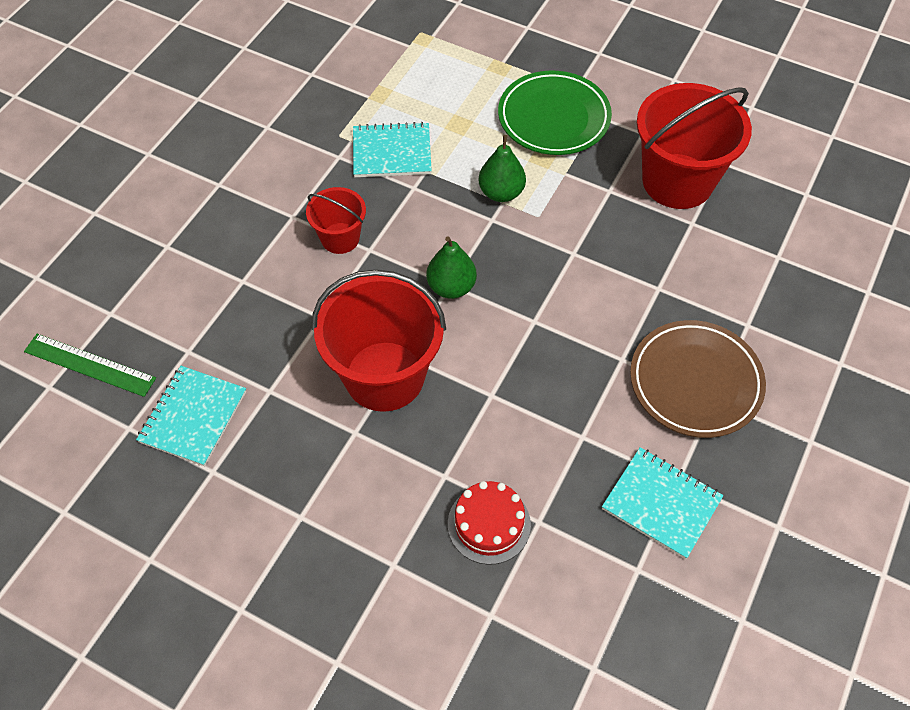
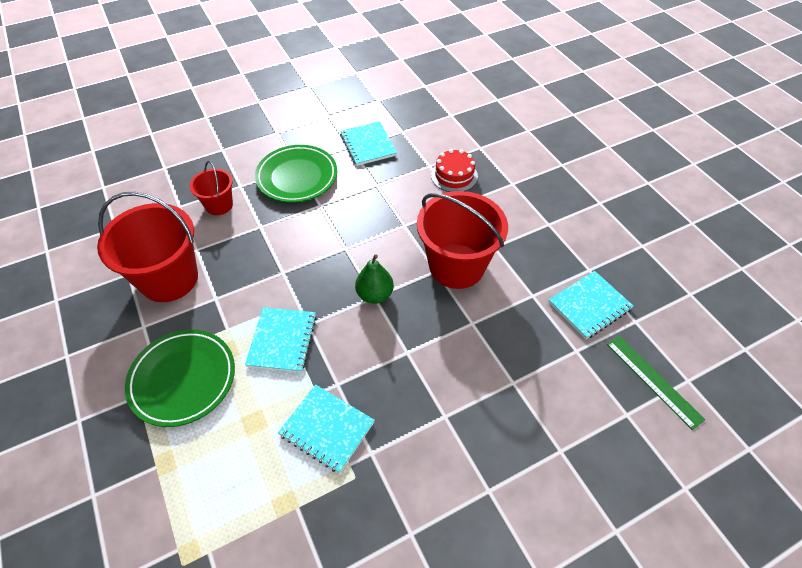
camera: 145 degrees left, 5 degrees down
red bucket [306,187,366,254] -> red bucket moved to [190,161,233,215]
green pear [479,135,526,202] -> turquoise notebook [245,307,317,373]
brown plate [630,320,766,438] -> green plate [255,145,337,203]

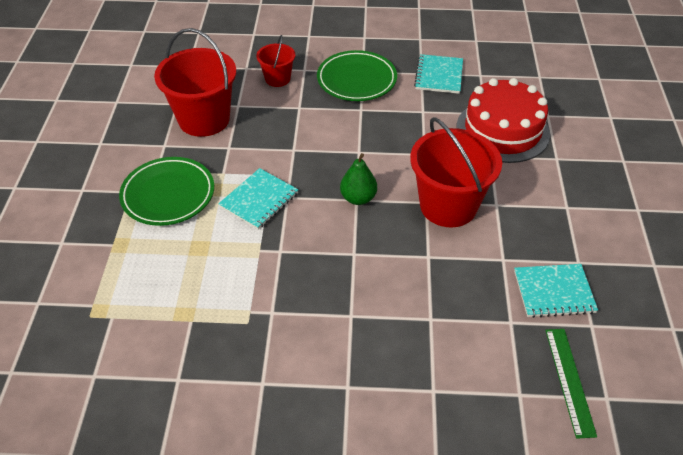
camera: 30 degrees right, 5 degrees down
turquoise notebook [278,384,375,473] -> none
red cake [431,149,478,192] -> red cake [456,78,550,163], size x1.87

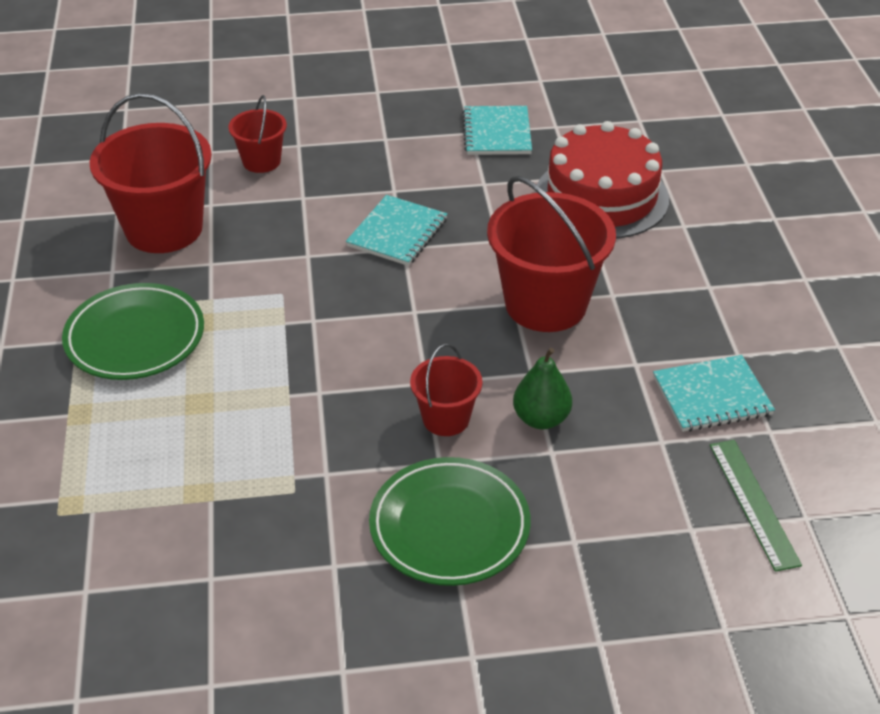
camera: 10 degrees left, 5 degrees down
turquoise notebook [218,168,299,230] -> turquoise notebook moved to [346,195,447,266]
green plate [317,50,397,101] -> green plate moved to [369,457,531,586]
green pear [340,153,377,205] -> green pear moved to [513,348,572,429]
none -> red bucket [410,344,483,436]

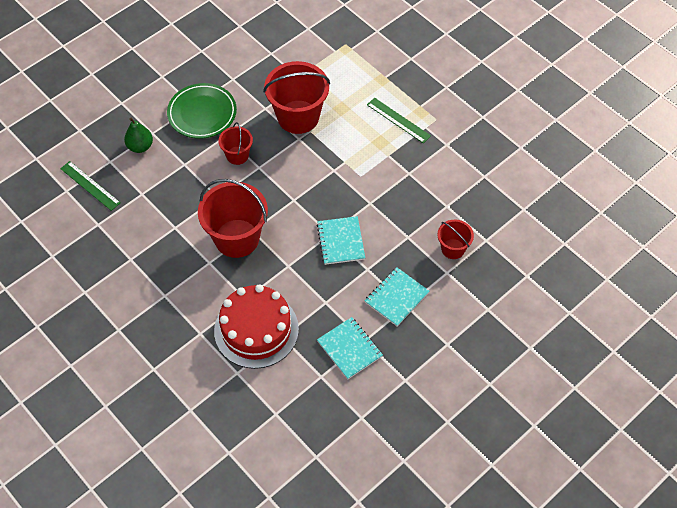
camera: 145 degrees right, 15 degrees up
green plate [62,283,204,380] -> green ruler [367,98,431,143]
red bucket [89,93,212,253] -> red bucket moved to [263,61,330,134]
green pear [513,348,572,429] -> green pear moved to [124,118,153,153]
turquoise notebook [653,355,775,432] -> turquoise notebook moved to [365,267,429,326]

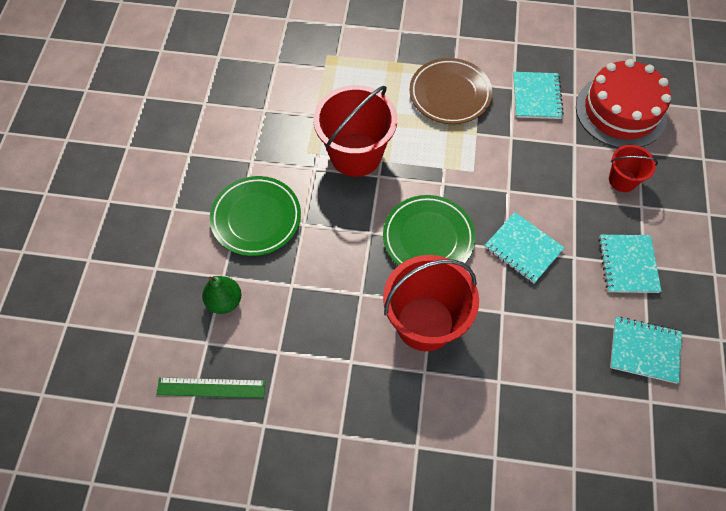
camera: 40 degrees left, 5 degrees up
red cake [214,284,299,369] -> red cake moved to [576,59,671,148]
red bucket [218,122,253,165] -> none
green ruler [367,98,431,143] -> brown plate [409,58,492,124]
none -> green plate [383,195,475,266]
none -> turquoise notebook [513,72,564,119]

